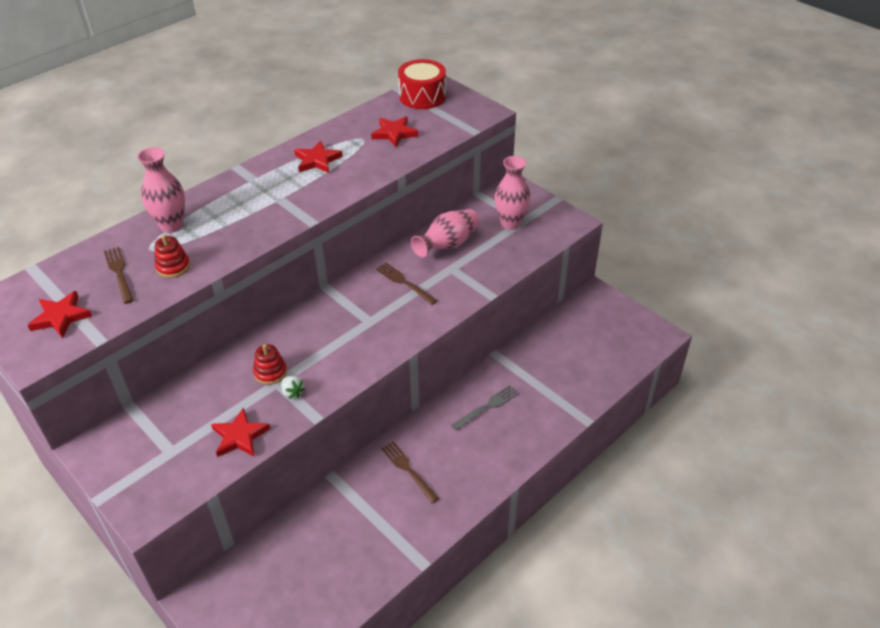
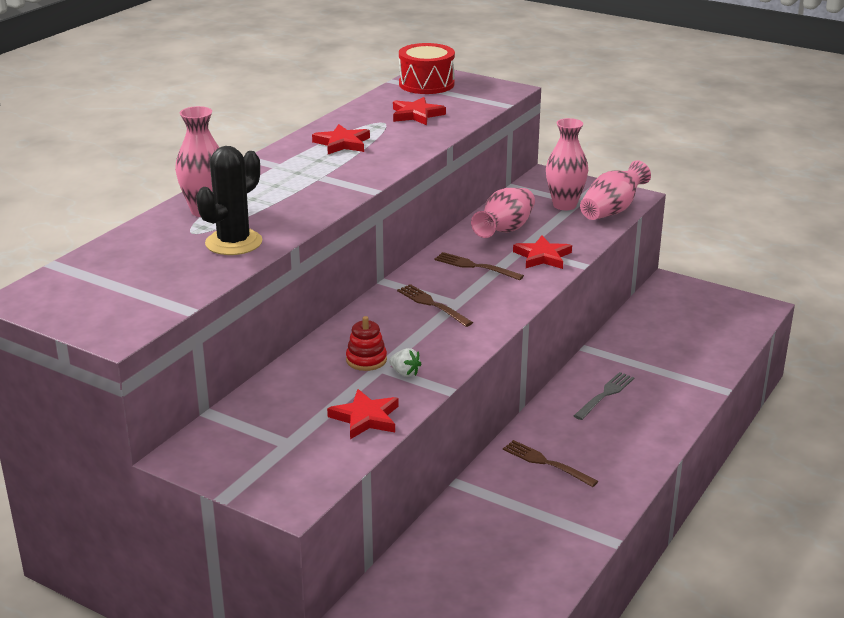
camera: 15 degrees left, 15 degrees down
red star [28,291,92,338] -> red star moved to [513,236,572,269]
brown fork [104,247,134,304] -> brown fork moved to [397,284,473,327]
red stacking toy [155,234,190,278] -> black cactus [196,146,262,255]
none -> pink vase [580,160,651,220]

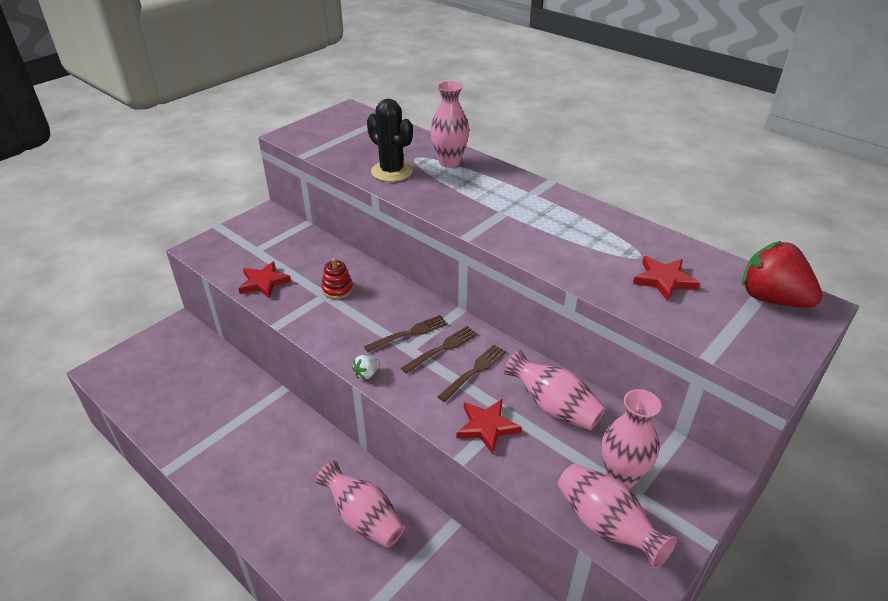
camera: 100 degrees right, 10 degrees up
red star [312,124,370,154] -> none
white strawberry [389,348,421,377] -> white strawberry moved to [352,355,380,380]
red drum [399,43,455,94] -> red strawberry [742,241,823,308]
brown fork [503,440,598,487] -> brown fork moved to [401,326,478,374]
grey fork [574,372,634,420] -> pink vase [315,460,405,548]

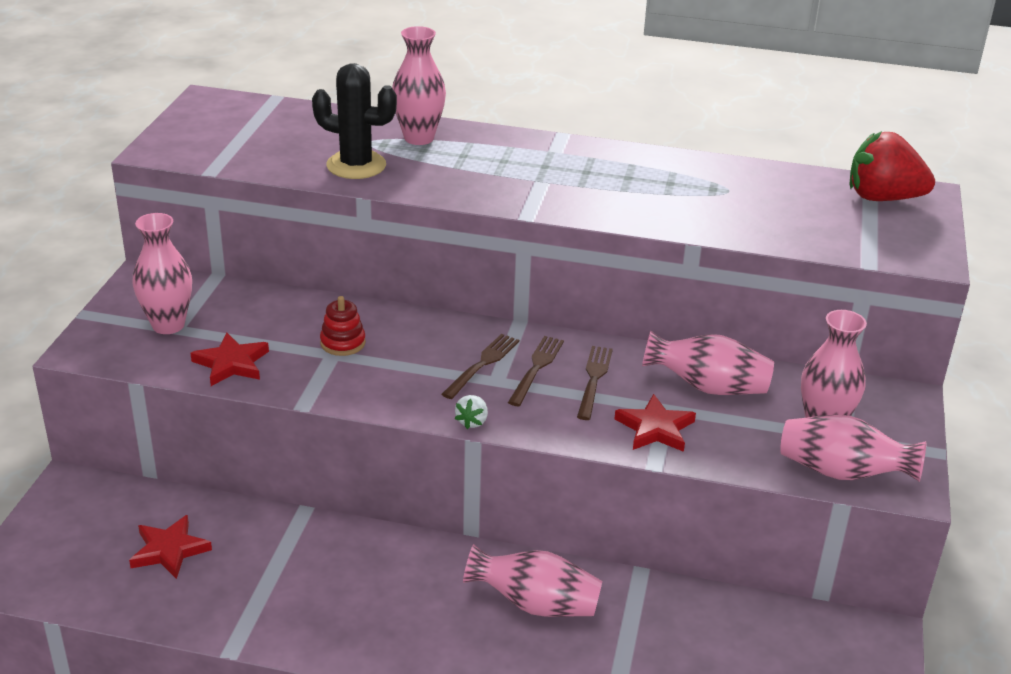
camera: 30 degrees left, 5 degrees down
red star [633,256,700,301] -> red star moved to [129,515,212,579]
none -> pink vase [133,213,192,334]

